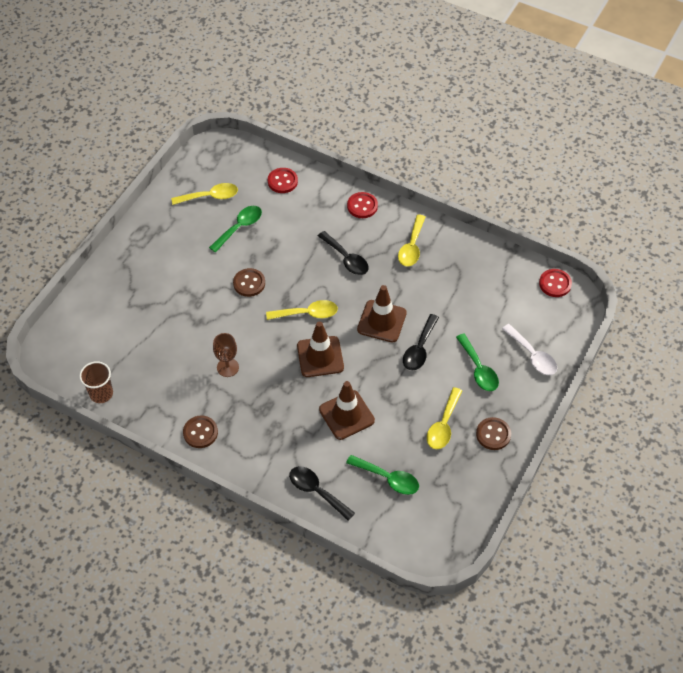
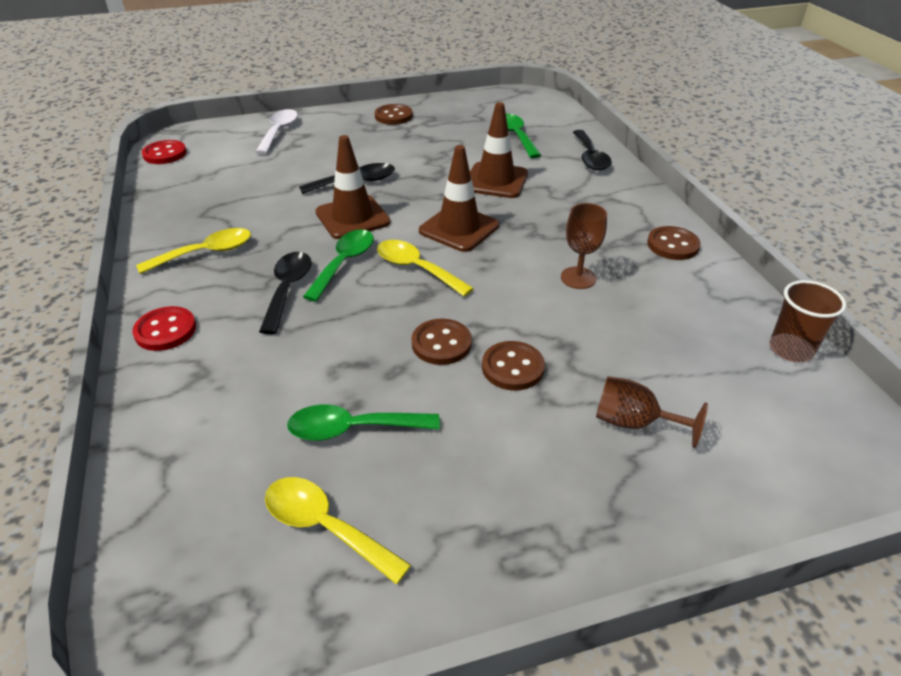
camera: 135 degrees left, 15 degrees down
red button [268,168,298,193] -> none
yellow spoon [427,387,462,449] -> none
green spoon [456,334,499,391] -> green spoon moved to [303,229,374,302]
none -> brown button [482,341,545,391]
none -> brown goblet [596,376,708,448]

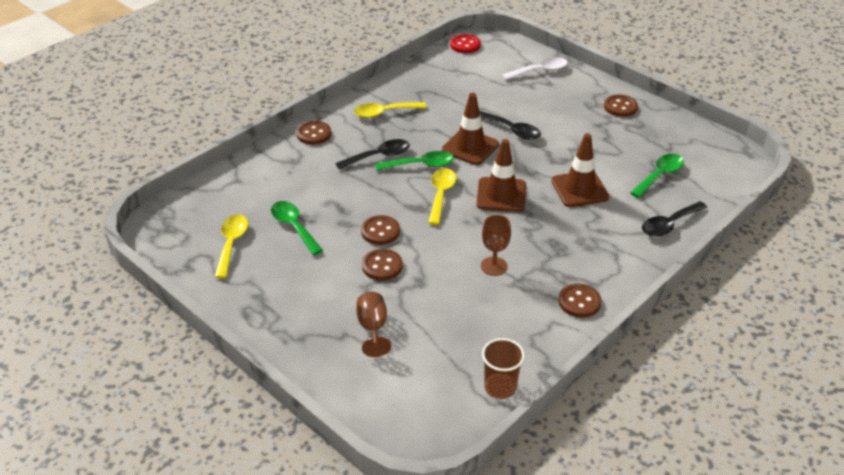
camera: 60 degrees right, 0 degrees up
red button [132,306,196,351] -> brown button [296,121,331,145]
yellow spoon [136,228,251,274] -> yellow spoon turned 135 degrees clockwise [354,102,427,118]

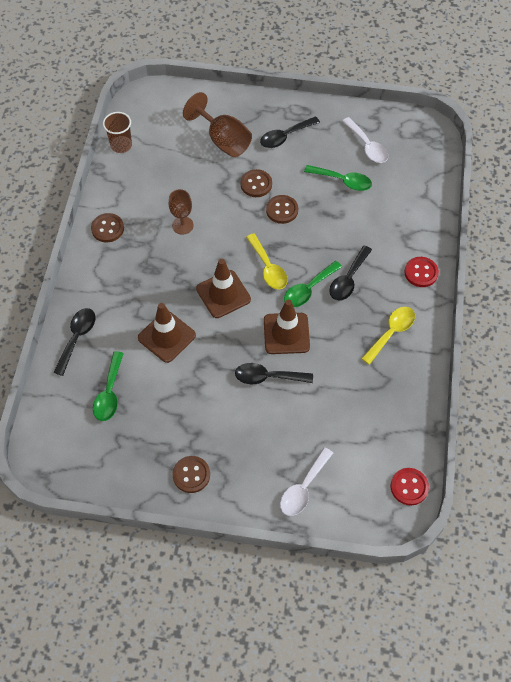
camera: 145 degrees right, 20 degrees up
yellow spoon [214,214,248,278] -> white spoon [342,117,388,163]
brown button [296,121,331,145] -> red button [405,257,439,287]
brown goblet [356,292,391,357] -> brown goblet [183,92,252,157], size x1.56
none -> black spoon [260,116,320,148]

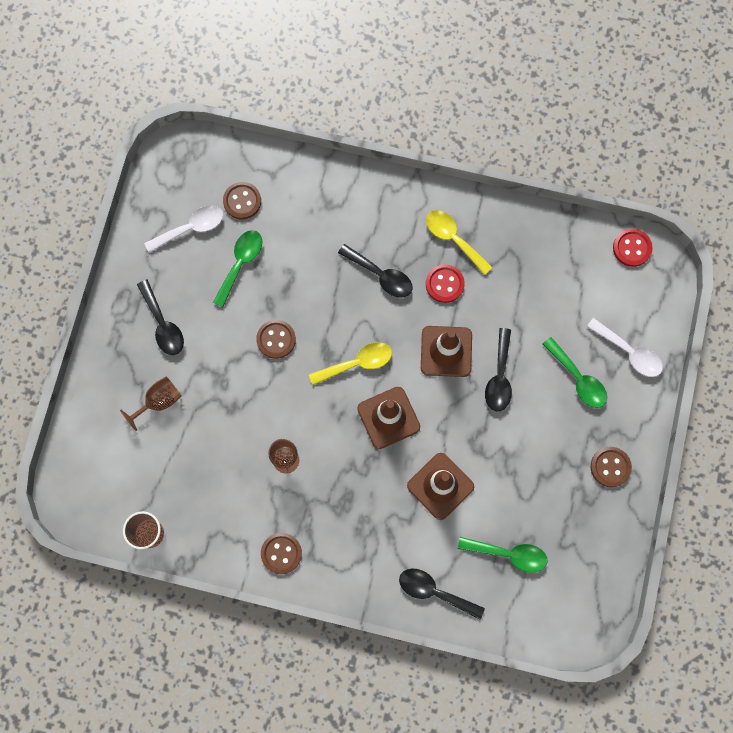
camera: 85 degrees left, 15 degrees up
brown goblet [183,92,252,157] -> brown goblet [120,376,182,431], size x0.64
brown button [241,169,272,197] -> brown button moved to [223,182,261,219]
green spoon [284,261,342,307] -> green spoon moved to [543,337,607,408]
red button [405,257,439,287] -> red button moved to [426,264,465,303]

